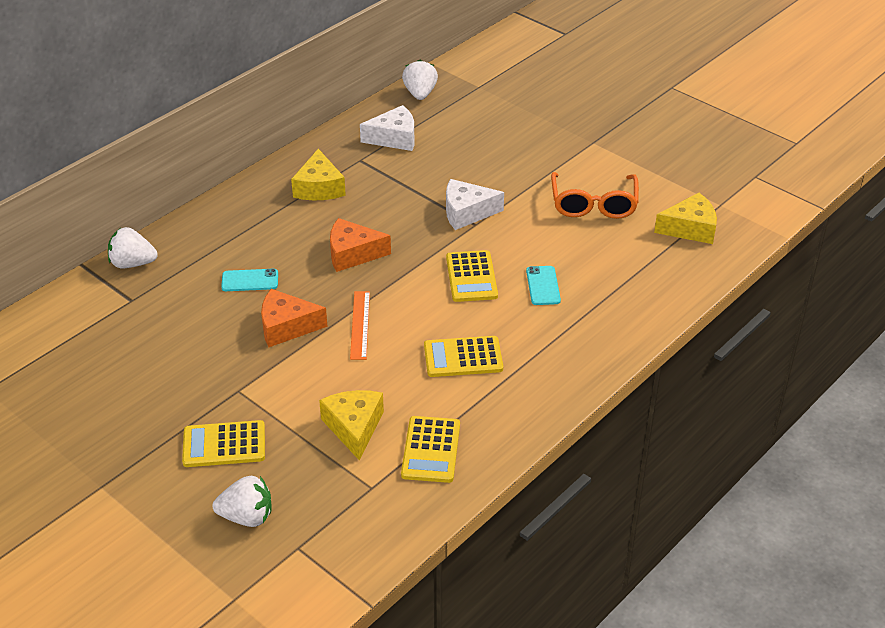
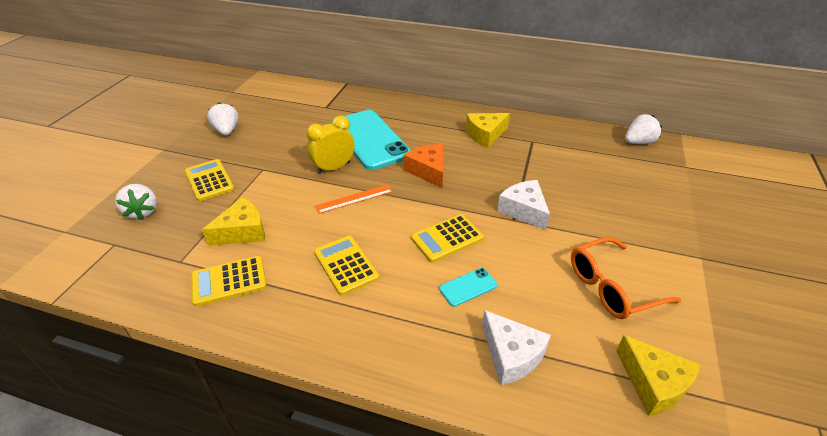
camera: 65 degrees right, 0 degrees up
white strawberry [108,227,158,268] -> white strawberry moved to [207,102,238,135]
turquoise phone [221,269,278,291] -> turquoise phone [332,110,411,170], size x2.40
orange cheese [261,289,328,347] -> yellow clock [307,115,355,174]
white cheese [360,105,414,151] -> white cheese moved to [482,310,551,385]

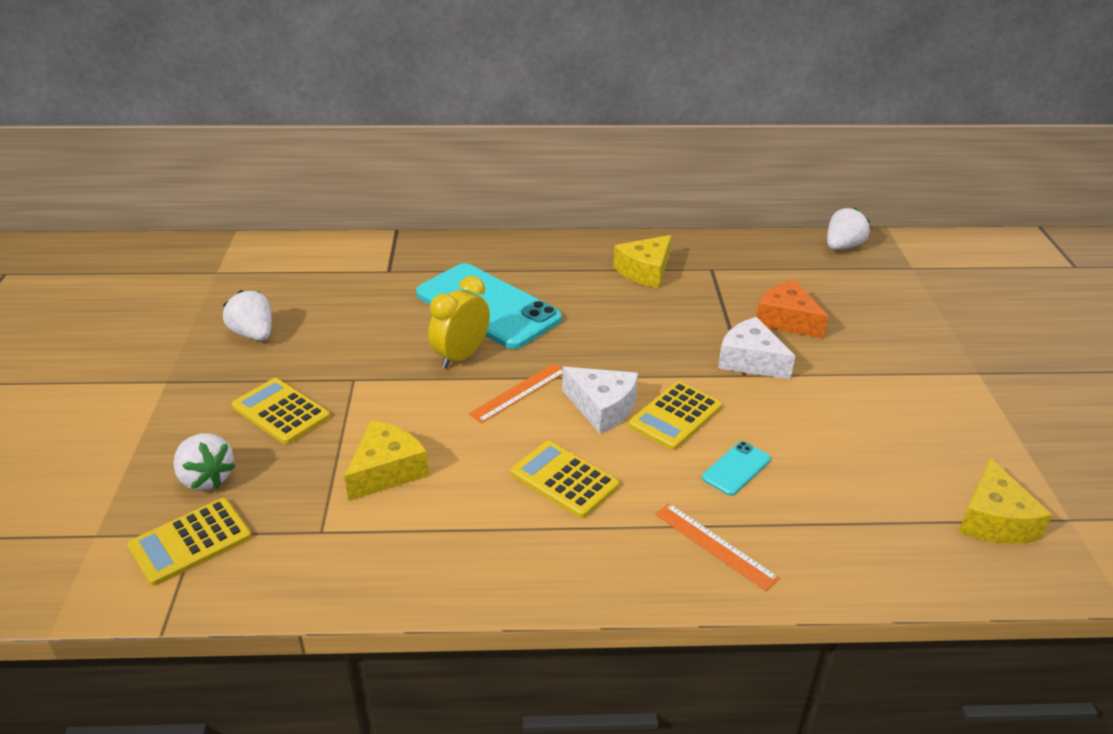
camera: 20 degrees left, 5 degrees down
yellow calculator [191,256,267,307] -> yellow calculator moved to [127,498,252,586]
orange cheese [404,144,443,188] -> orange cheese moved to [757,280,828,339]
white cheese [482,310,551,385] -> white cheese moved to [562,367,638,434]
orange glasses [571,237,681,319] -> none
yellow cheese [616,335,700,416] -> yellow cheese turned 60 degrees clockwise [958,458,1052,544]
none -> orange ruler [655,503,780,591]

